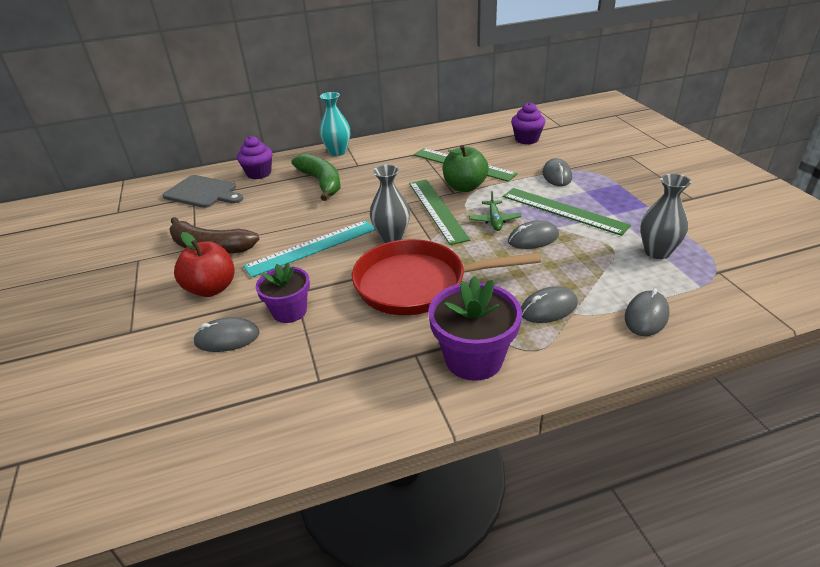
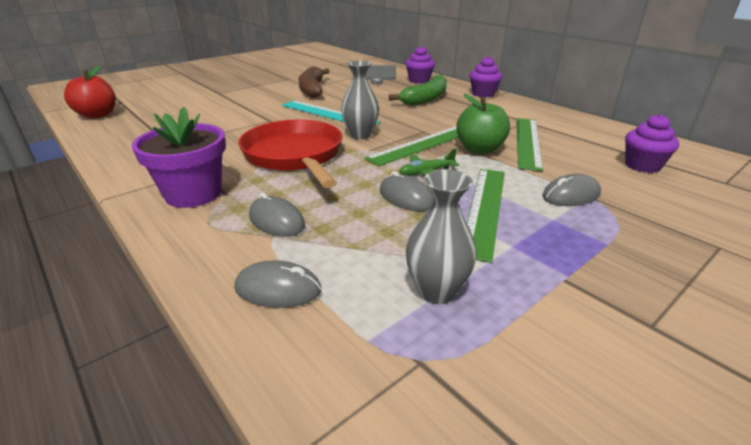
camera: 65 degrees right, 5 degrees down
red apple [174,232,235,297] -> red apple moved to [64,66,116,119]
grey mouse [193,317,260,352] -> none
purple flower pot [256,263,310,323] -> none
turquoise vase [319,92,350,156] -> purple cupcake [470,56,502,97]

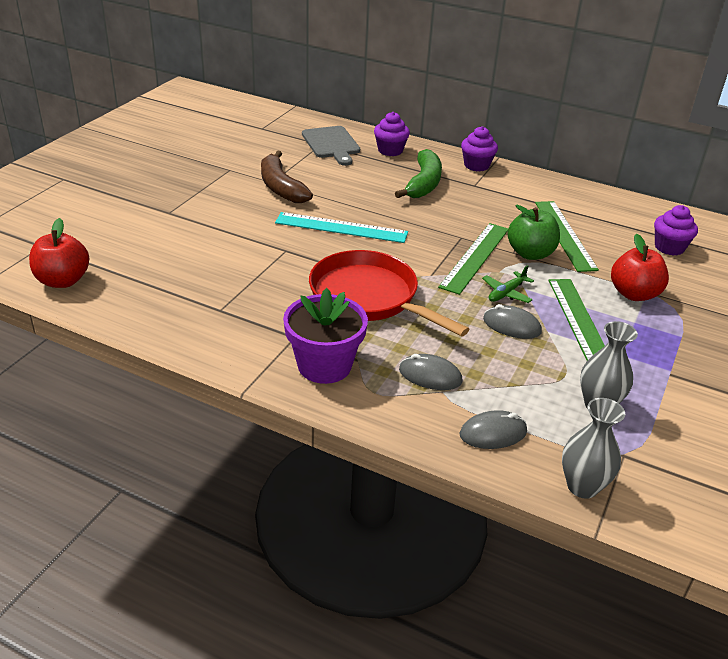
camera: 25 degrees left, 5 degrees up
grey vase [341,61,379,140] -> grey vase moved to [562,398,625,499]
grey mouse [542,174,601,206] -> red apple [611,234,669,301]

